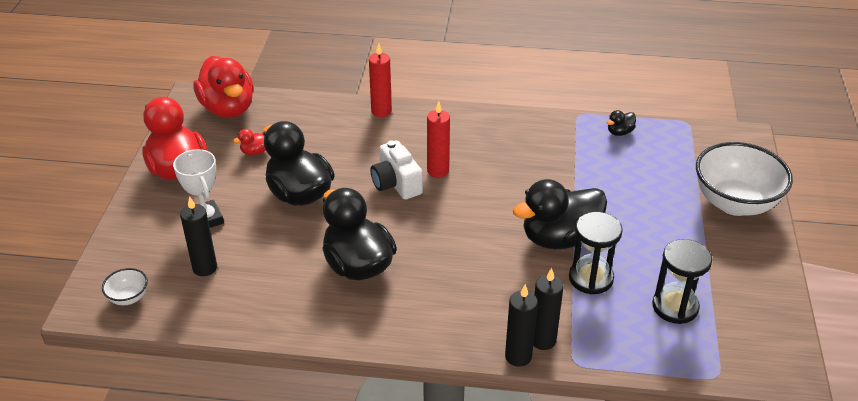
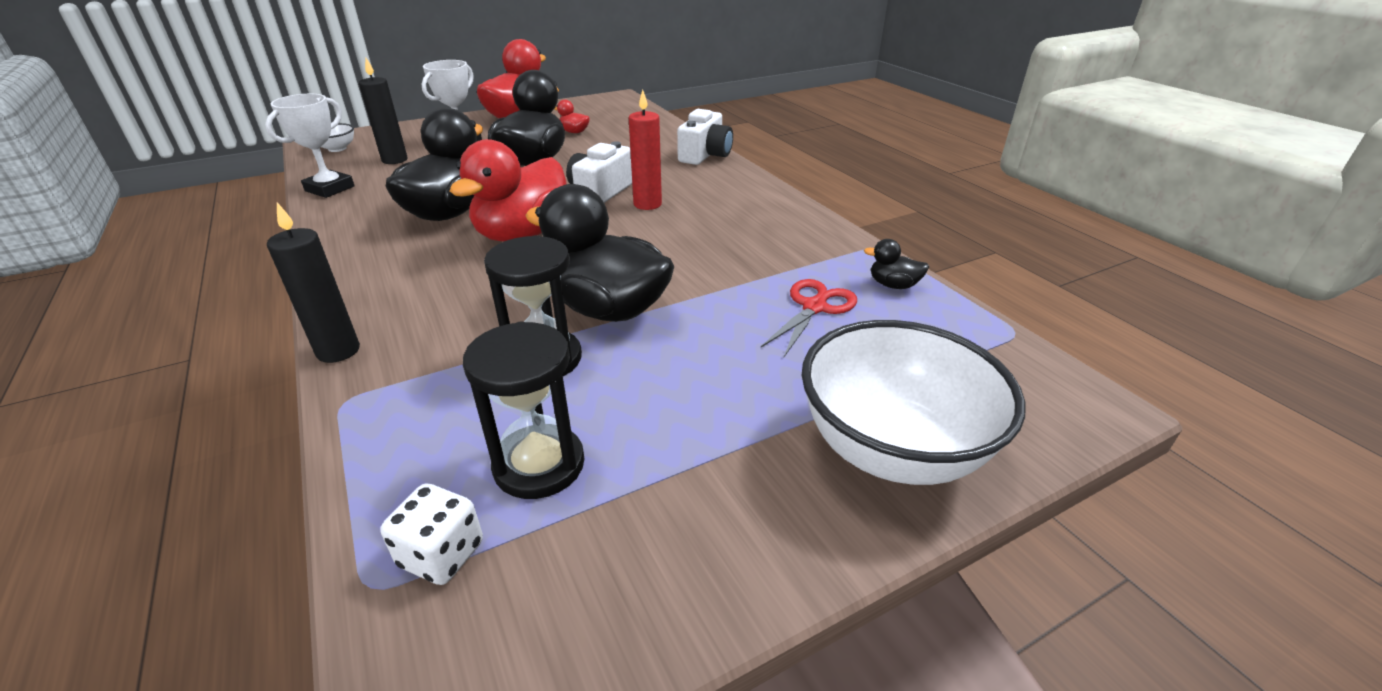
camera: 55 degrees right, 5 degrees down
red duck [193,56,254,118] -> red duck moved to [449,139,567,242]
red candle [369,44,392,117] -> white camera [677,109,733,165]
black candle [533,268,563,350] -> none
none -> white trophy [265,94,355,198]
none -> white dice [380,483,483,585]
none -> red scissors [761,279,857,357]

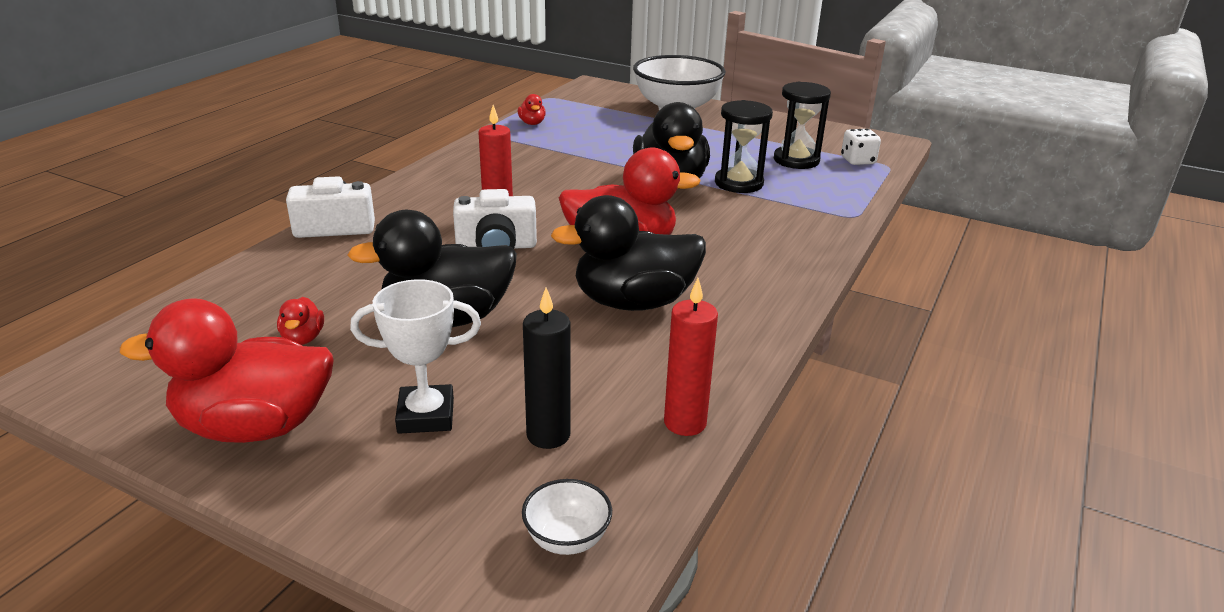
camera: 125 degrees left, 5 degrees down
white trophy [265,94,355,198] -> red candle [664,278,718,436]
black candle [267,202,360,363] -> none
red scissors [761,279,857,357] -> none
black duck [864,239,929,289] -> red duck [517,94,546,125]

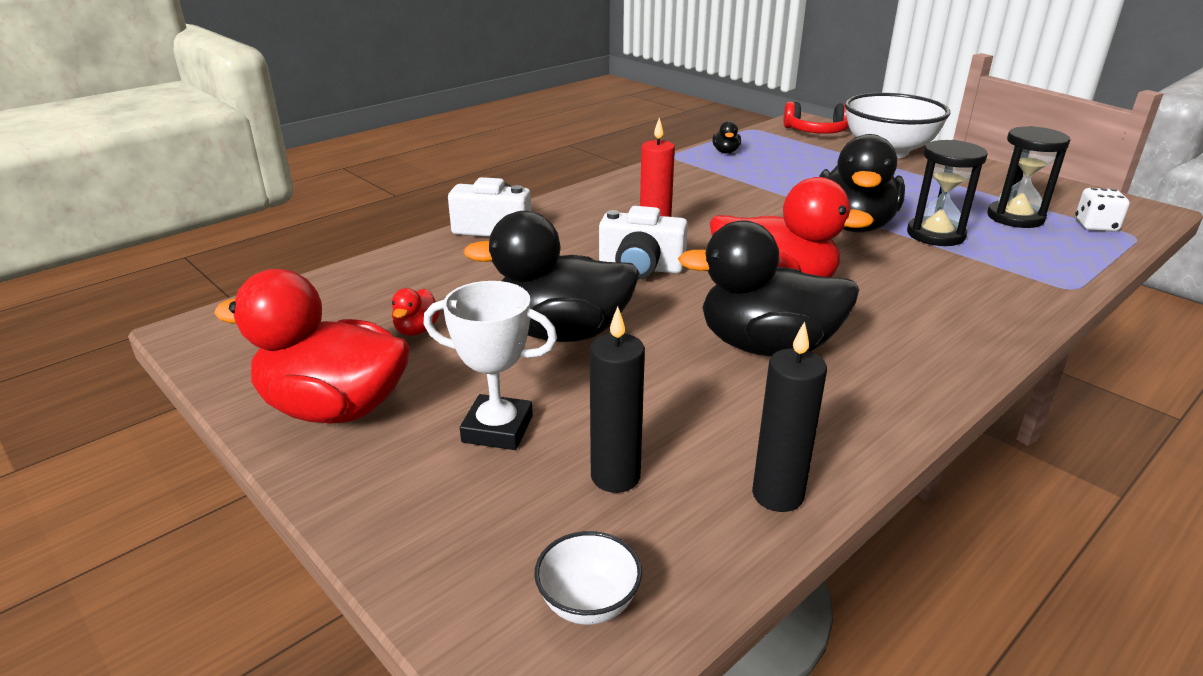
camera: 20 degrees right, 0 degrees up
red duck [517,94,546,125] -> black duck [712,121,741,154]
red candle [664,278,718,436] -> black candle [752,321,827,512]
none -> red headphones [784,102,849,133]

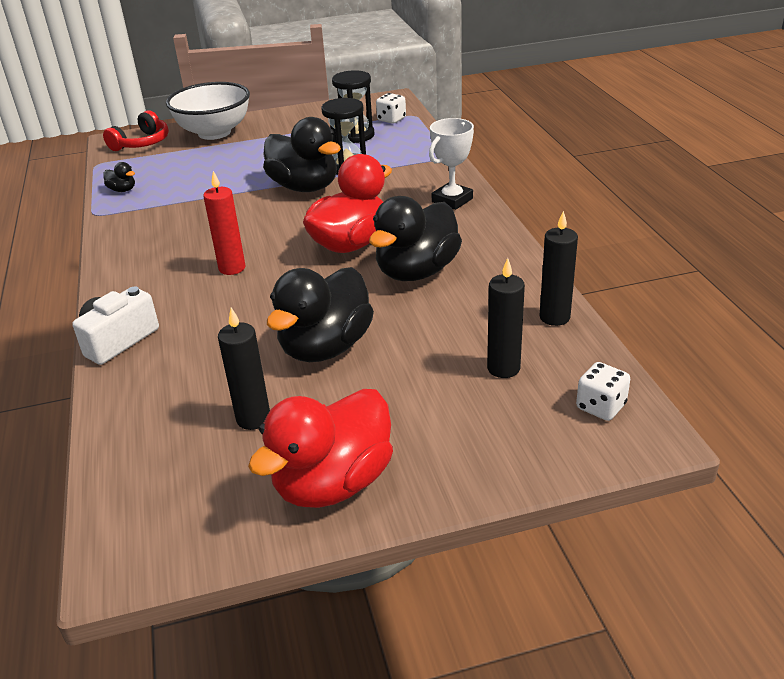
camera: 60 degrees left, 5 degrees up
red duck [392,288,440,336] -> black candle [218,308,270,430]
white trophy [424,281,557,450] -> white trophy moved to [429,118,474,210]
white bowl [534,531,642,625] -> white dice [576,362,630,421]
white camera [599,206,688,279] -> none

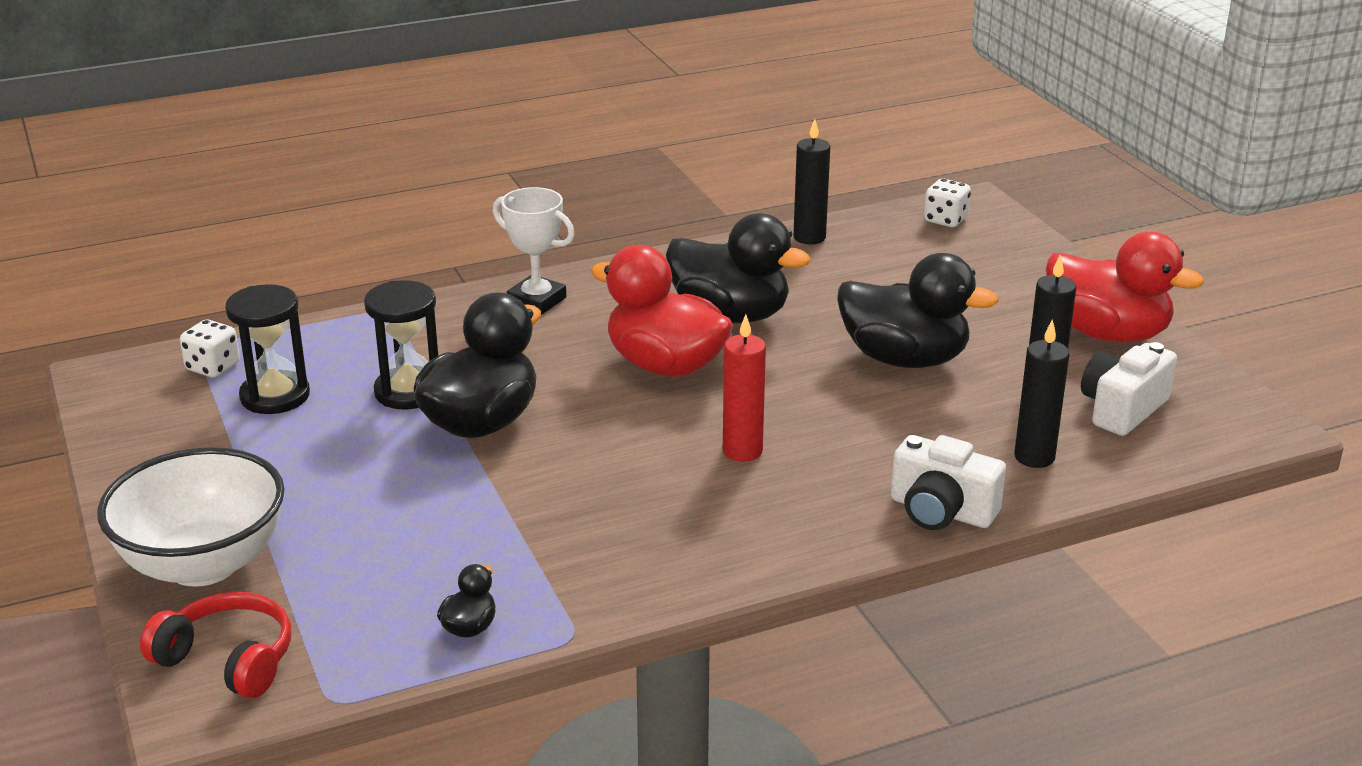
camera: 100 degrees left, 5 degrees down
black candle [487,258,525,378] -> black candle moved to [1014,319,1069,468]
none -> white camera [1081,342,1177,436]

